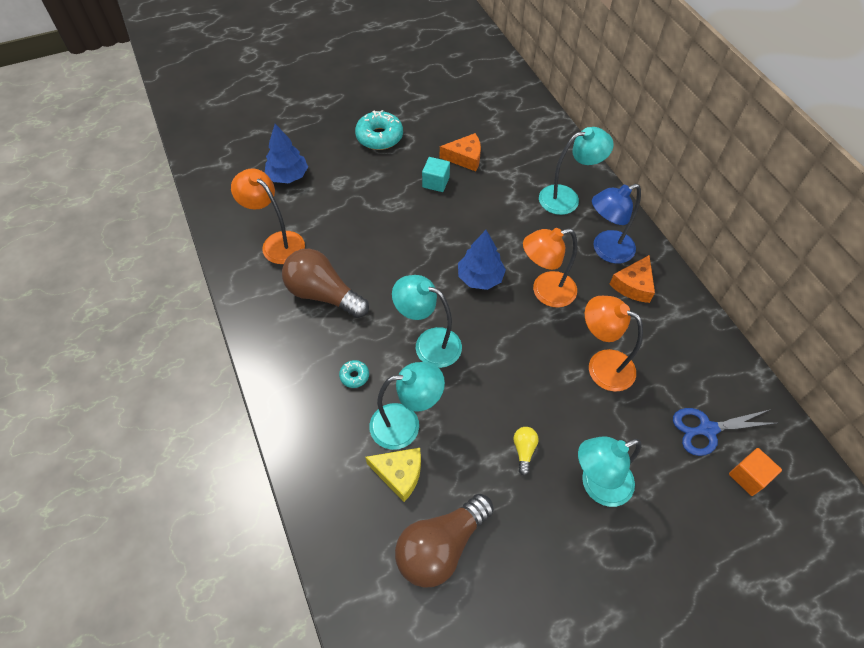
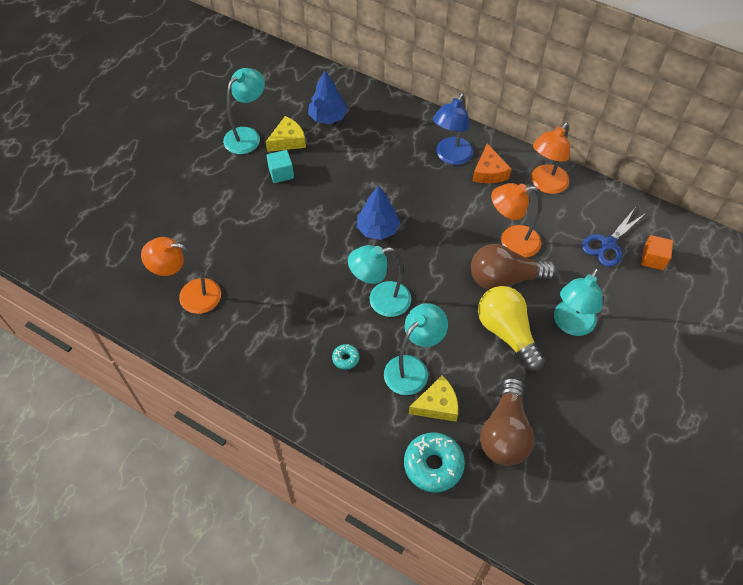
camera: 35 degrees left, 0 degrees up
blue tree [265,124,308,183] -> blue tree moved to [308,71,348,124]
brown light bulb [282,249,369,318] -> brown light bulb moved to [471,244,557,290]
turquoise donut [355,110,403,150] -> turquoise donut moved to [404,433,465,492]
orange cheese [440,133,481,171] -> yellow cheese [266,116,306,152]
yellow light bulb [513,427,538,476] -> yellow light bulb [478,286,545,372], size x2.29
orange lamp [523,228,577,308] -> orange lamp moved to [531,123,570,194]
turquoise lamp [539,127,614,215] -> turquoise lamp moved to [223,68,265,154]

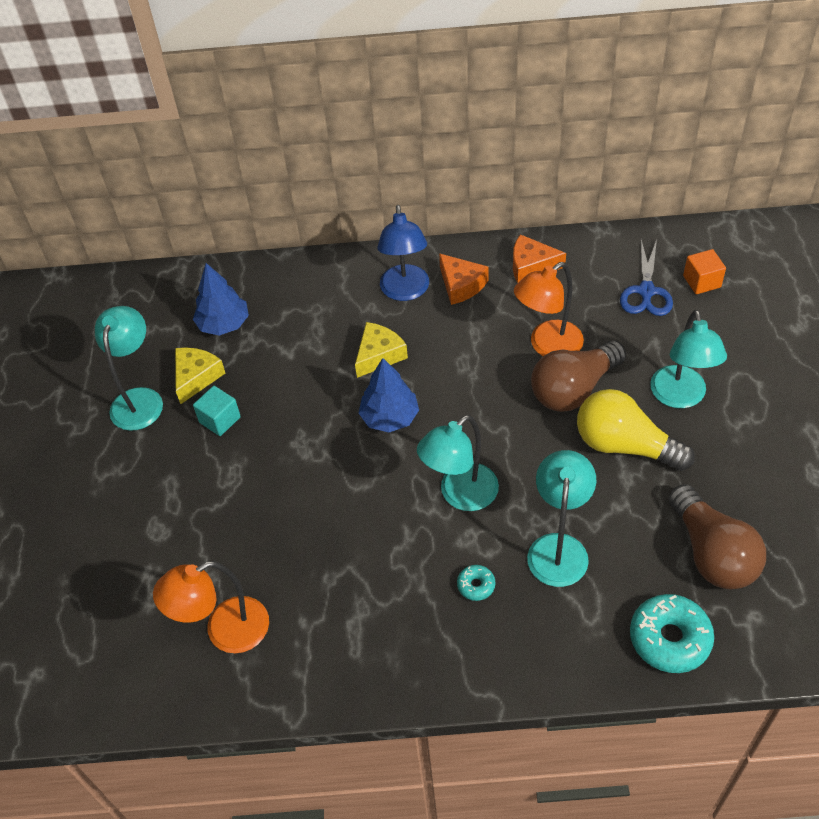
camera: 30 degrees left, 5 degrees down
yellow cheese [409,375,458,422] -> yellow cheese moved to [355,322,408,378]
orange lamp [531,123,570,194] -> orange cheese [513,234,566,283]

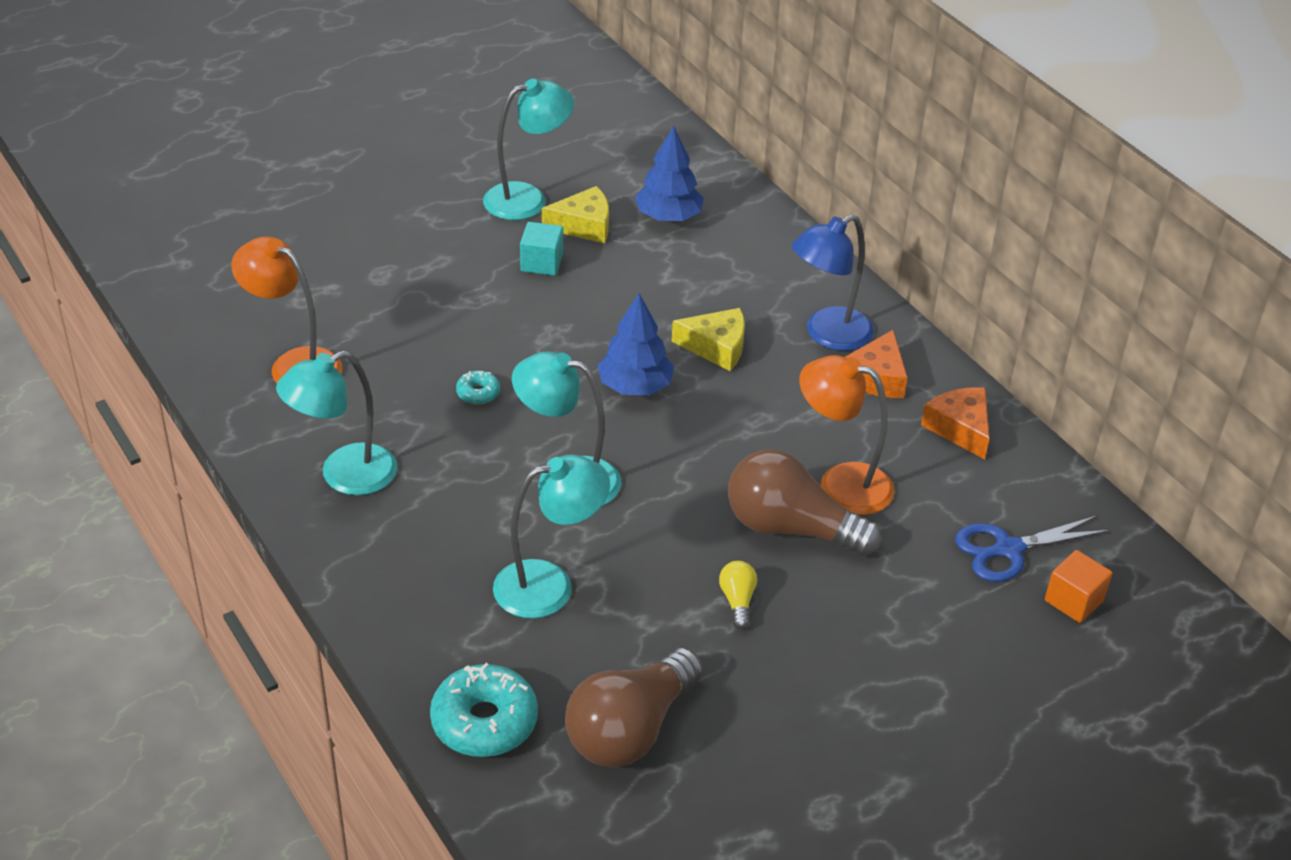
camera: 55 degrees right, 10 degrees down
turquoise donut [457,565,495,601] -> turquoise donut moved to [456,370,500,404]
yellow light bulb [577,389,695,471] -> yellow light bulb [719,561,757,629], size x0.44
turquoise lamp [650,310,727,408] -> turquoise lamp moved to [276,350,397,495]

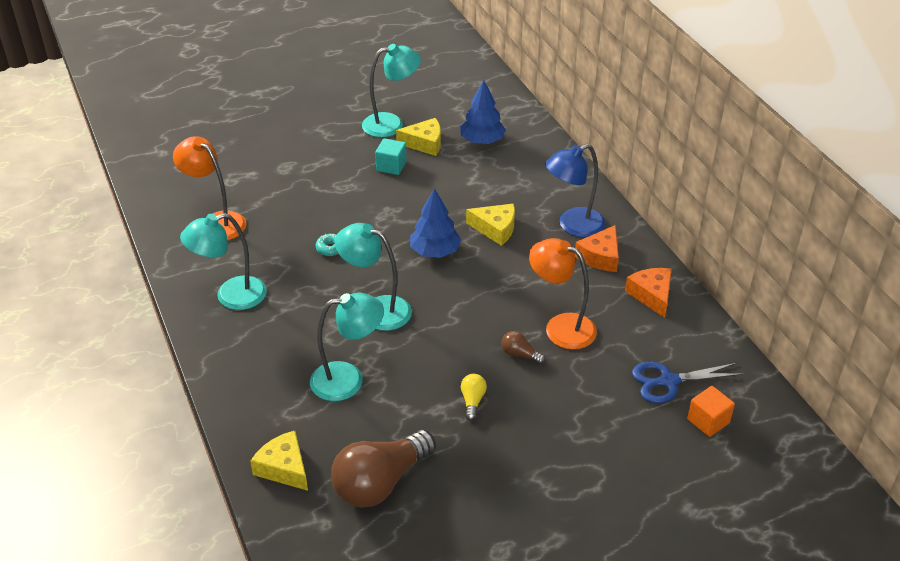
camera: 10 degrees right, 0 degrees up
turquoise donut [430,663,538,757] -> yellow cheese [250,431,308,491]
brown light bulb [728,449,882,556] -> brown light bulb [501,331,545,365], size x0.44

